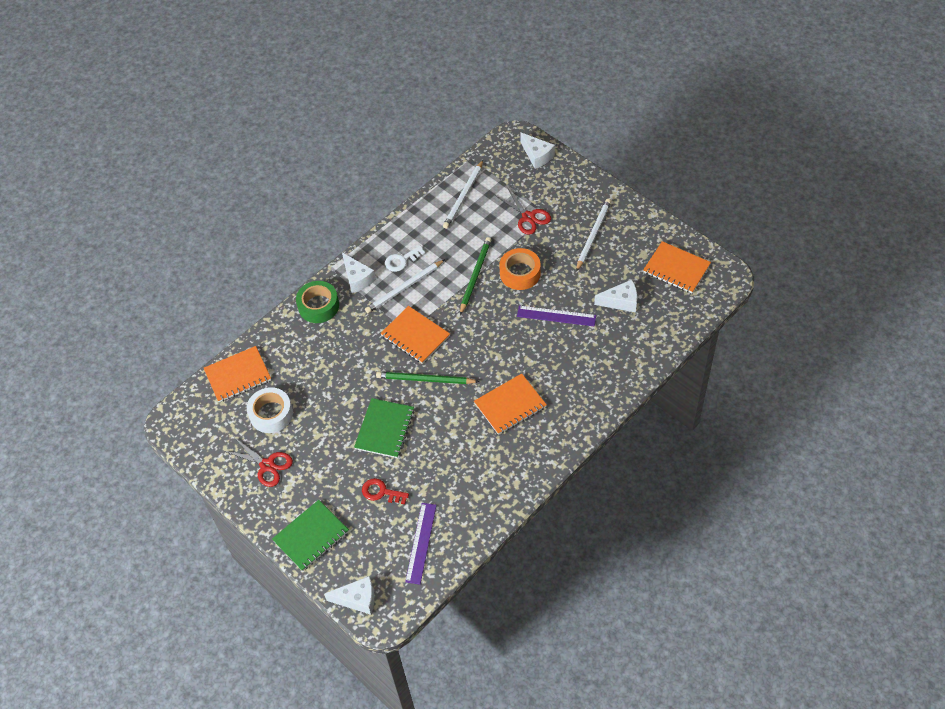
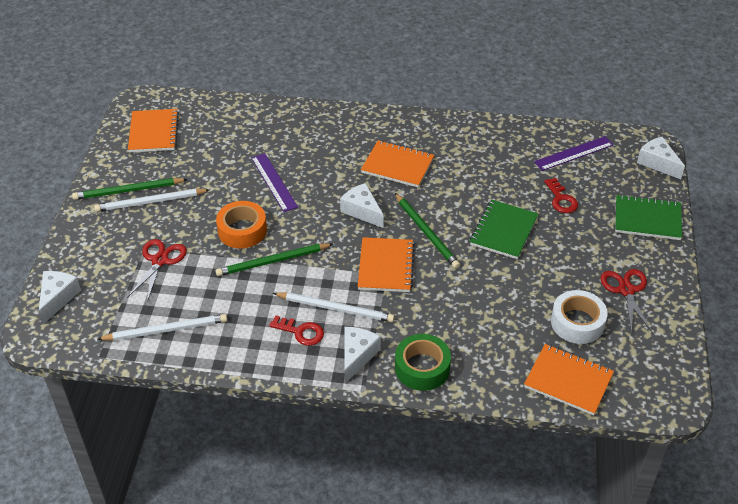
camera: 130 degrees left, 10 degrees down
green notebook [354,398,414,458] -> green notebook turned 45 degrees counterclockwise [470,200,538,259]
white key [385,246,425,272] -> red key [269,316,324,346]
white cheese [594,279,637,312] -> white cheese moved to [340,183,384,228]
none -> green pencil [72,178,188,200]

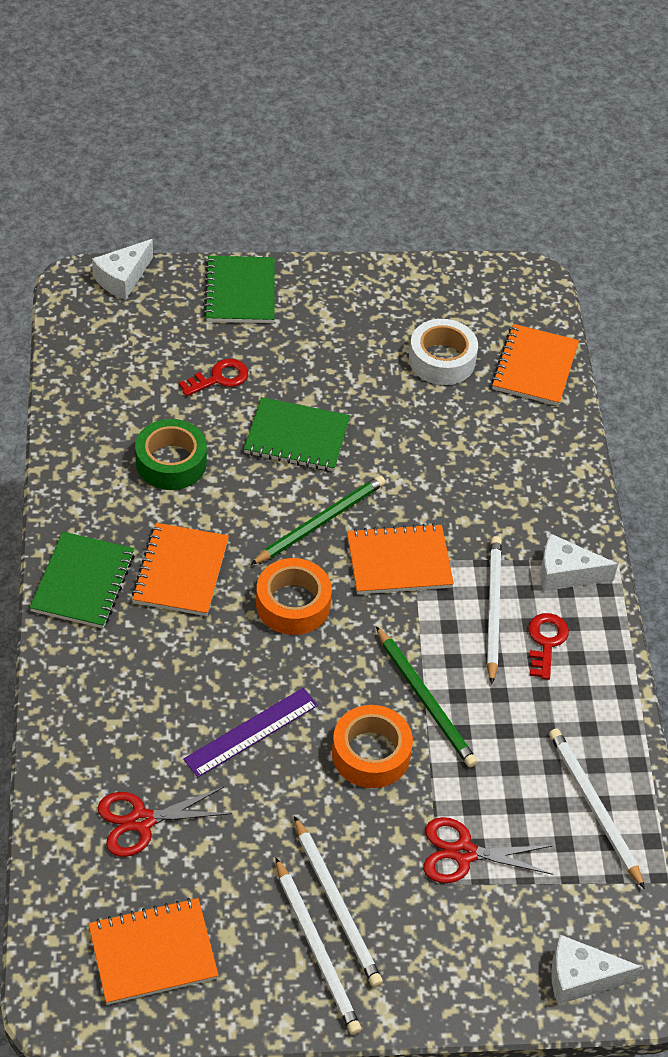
camera: 105 degrees left, 5 degrees up
green pencil [72,178,188,200] -> white pencil [275,857,362,1035]
white cheese [340,183,384,228] -> orange tape [256,558,332,635]
green tape [395,334,451,391] -> green tape moved to [135,419,207,490]
purple ruler [534,136,613,171] -> none
red scissors [601,269,653,334] -> red scissors moved to [98,787,232,857]
none -> green notebook [29,532,135,628]

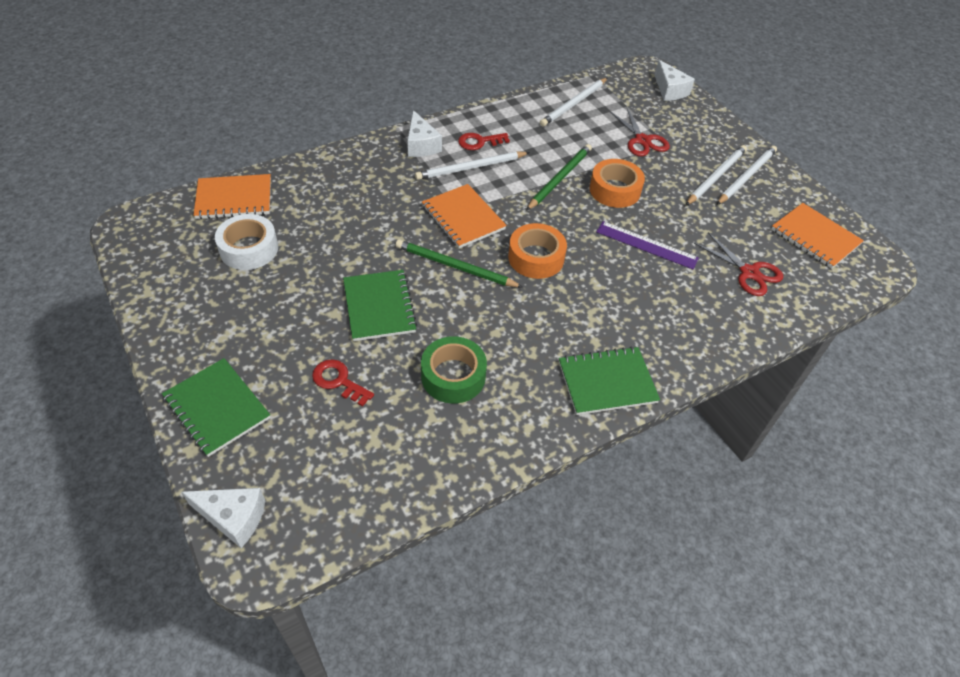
camera: 115 degrees left, 0 degrees up
orange notebook [132,523,229,616] -> none
green notebook [204,256,275,323] -> green notebook turned 75 degrees clockwise [162,358,270,457]

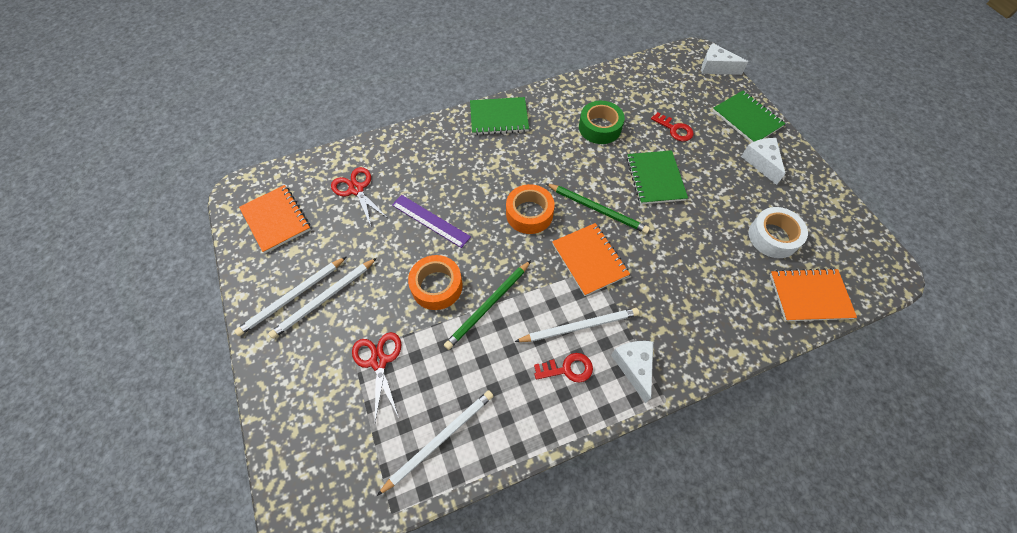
camera: 170 degrees left, 10 degrees up
white cheese [655,60,695,101] -> white cheese moved to [741,138,786,185]

